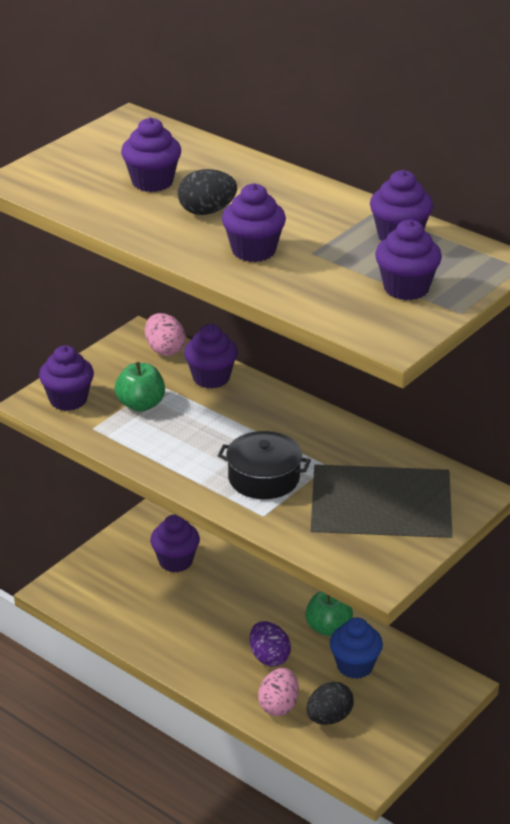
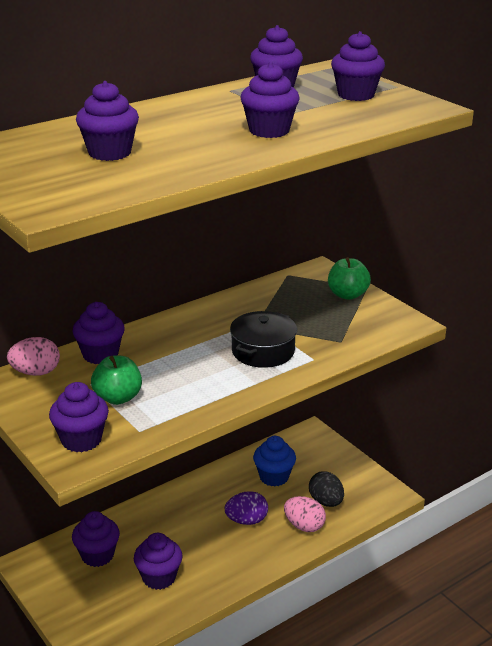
camera: 75 degrees left, 5 degrees down
black egg [178,169,237,215] -> none
green apple [305,591,353,636] -> green apple moved to [328,257,371,300]
none -> purple cupcake [134,533,183,590]

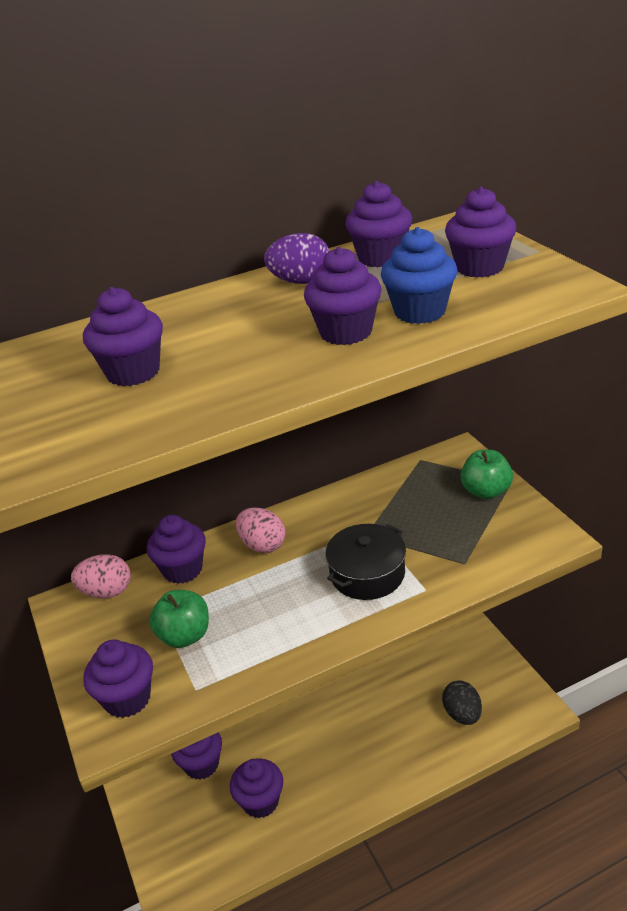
camera: 15 degrees right, 5 degrees up
purple egg [225,491,268,525] -> purple egg moved to [264,233,330,284]
blue cupcake [253,436,296,486] -> blue cupcake moved to [381,227,457,324]
pink egg [284,496,326,532] -> pink egg moved to [236,507,285,553]

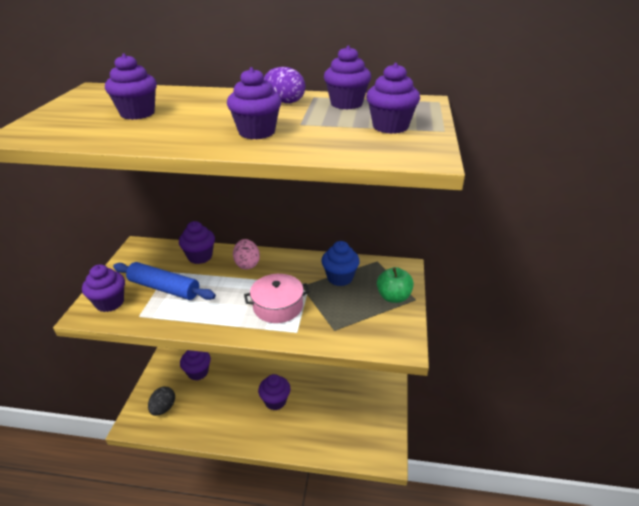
camera: 30 degrees right, 0 degrees up
pink egg [71,554,131,598] -> none
green apple [149,590,209,648] -> blue rolling pin [113,262,216,300]
purple cupcake [230,758,283,818] -> purple cupcake moved to [258,374,291,410]
black pot [326,524,406,600] -> pink pot [244,274,310,323]
blue cupcake [381,227,457,324] -> blue cupcake moved to [322,241,360,286]
black egg [442,680,482,725] -> black egg moved to [148,387,175,416]

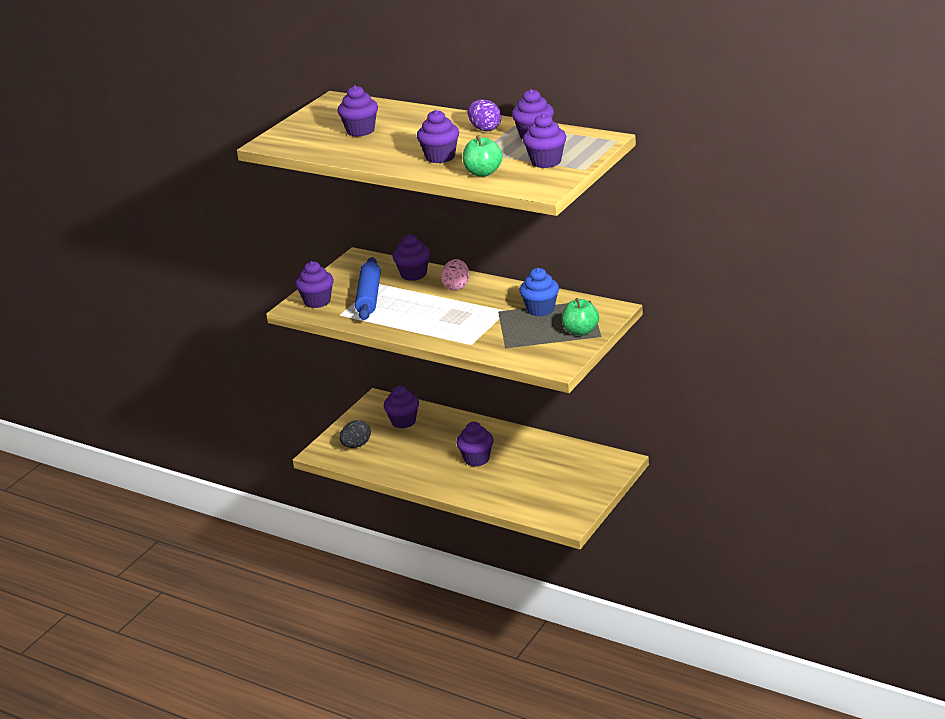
camera: 25 degrees right, 5 degrees down
blue rolling pin [113,262,216,300] -> blue rolling pin turned 45 degrees clockwise [355,257,381,320]
pink pot [244,274,310,323] -> none
none -> green apple [463,135,503,177]

